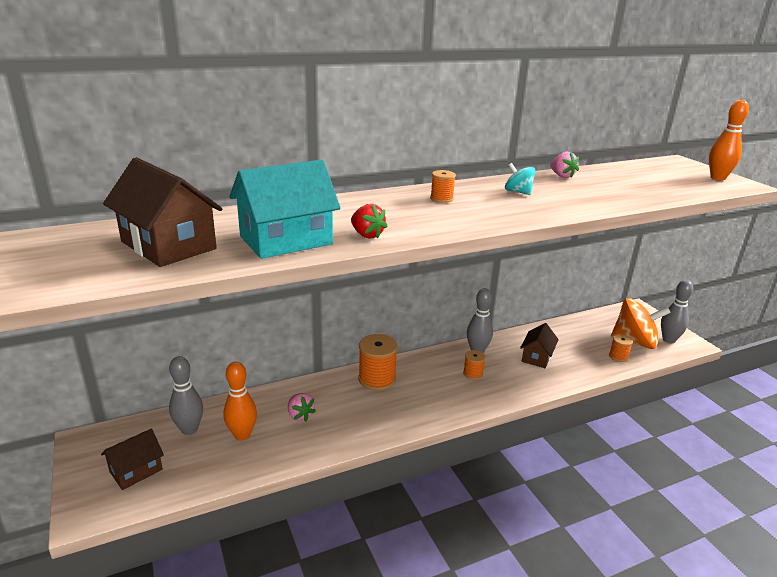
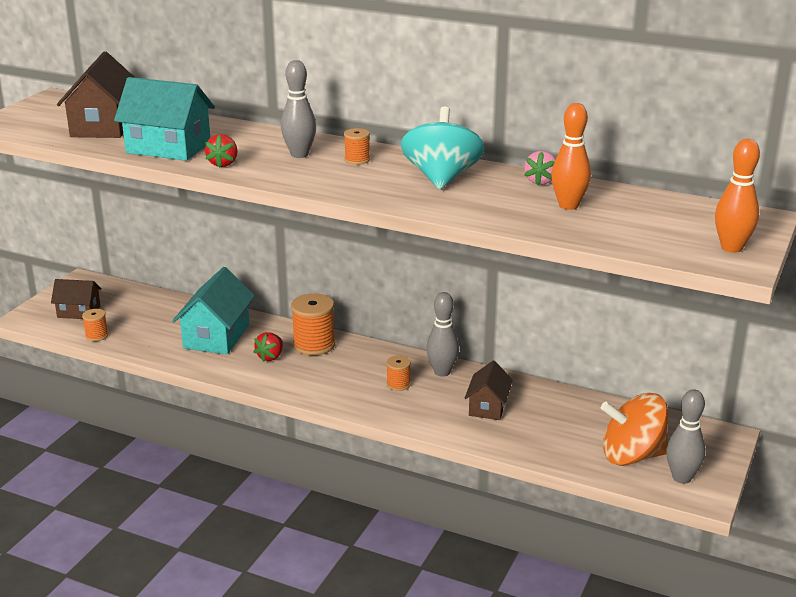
camera: 50 degrees right, 0 degrees up
grey bowling pin [169,356,203,435] -> grey bowling pin moved to [281,60,316,158]
orange bowling pin [223,362,257,441] -> orange bowling pin moved to [551,103,591,210]
pink strawberry [288,393,316,421] -> turquoise house [172,267,255,354]
turquoise spinning top [505,163,535,195] -> turquoise spinning top [401,107,485,190], size x2.01
brown house [520,323,559,368] -> brown house turned 60 degrees counterclockwise [465,361,513,420]
orange spool [609,334,633,362] -> orange spool moved to [82,309,108,341]
orange spinning top [611,298,671,349] -> orange spinning top turned 120 degrees clockwise [601,393,668,466]
none -> red strawberry [254,332,283,362]

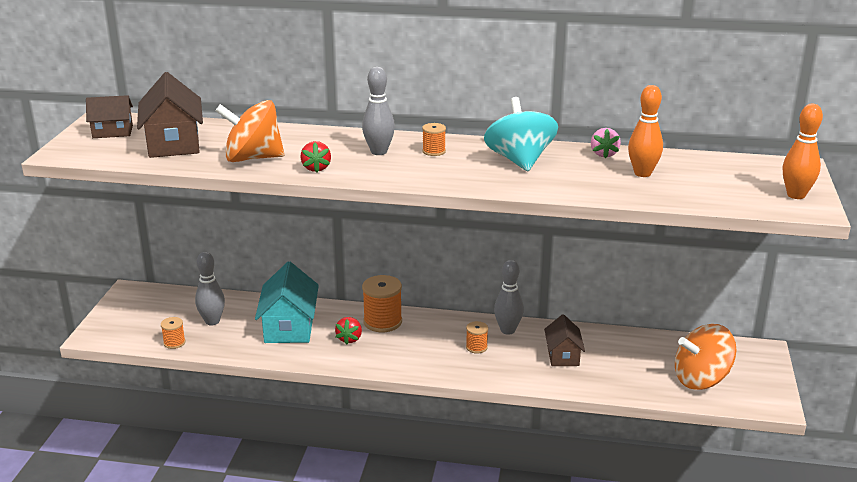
camera: 15 degrees left, 0 degrees up
brown house [51,279,102,319] -> brown house moved to [86,95,133,138]
turquoise house [114,77,215,161] -> orange spinning top [215,100,284,162]
grey bowling pin [666,389,706,484] -> grey bowling pin moved to [195,252,225,326]

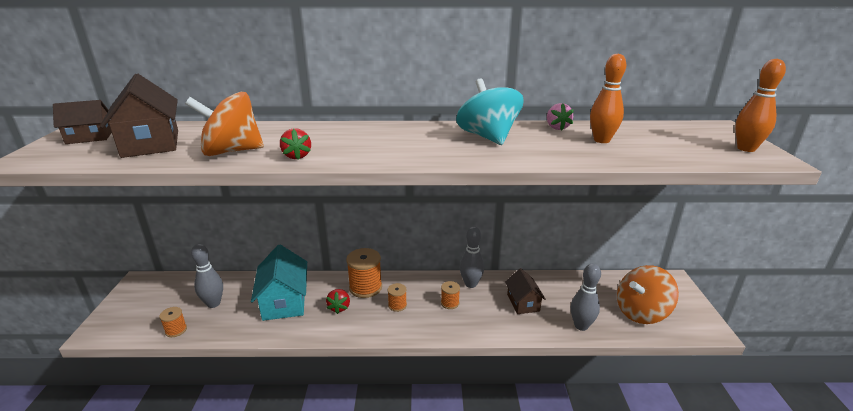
camera: 10 degrees left, 0 degrees up
grey bowling pin [362,67,395,155] -> grey bowling pin moved to [571,264,601,331]
orange spool [422,123,446,156] -> orange spool moved to [387,283,407,312]

